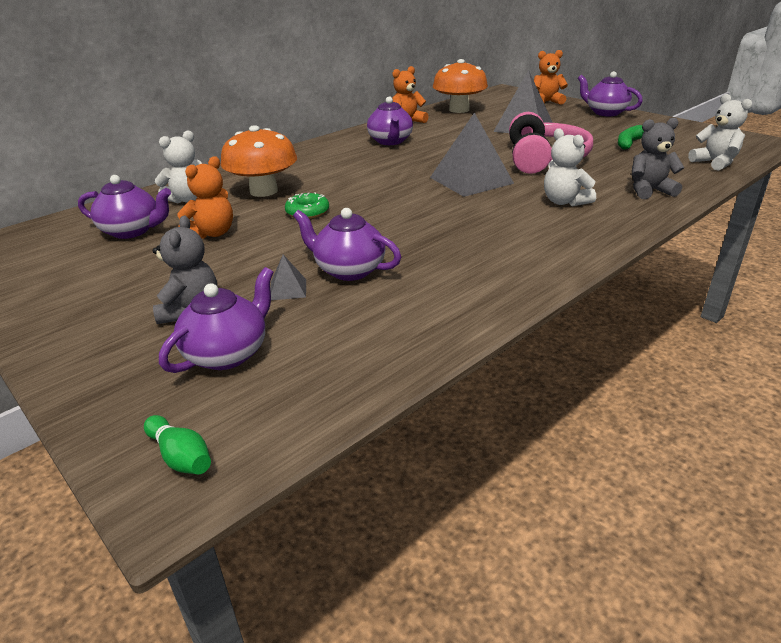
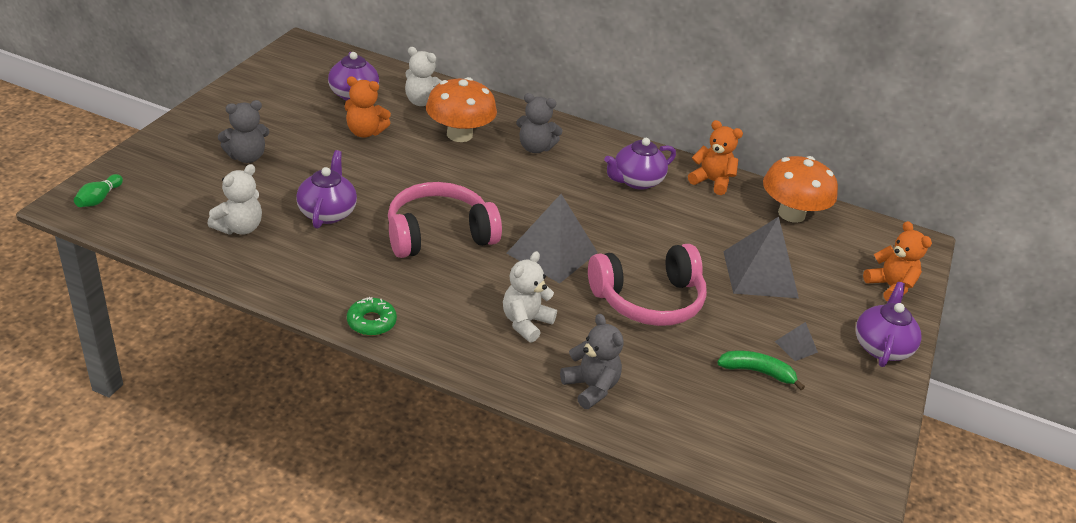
camera: 60 degrees right, 5 degrees up
purple teapot [159,267,274,373] -> none
grey pyramid [270,255,306,300] -> grey pyramid moved to [775,322,818,361]
green donut [285,192,329,219] -> green donut moved to [347,297,397,336]
white teddy bear [688,94,752,171] -> white teddy bear moved to [207,164,262,235]
none -> pink headphones [388,182,502,258]
none -> grey teddy bear [516,93,563,153]

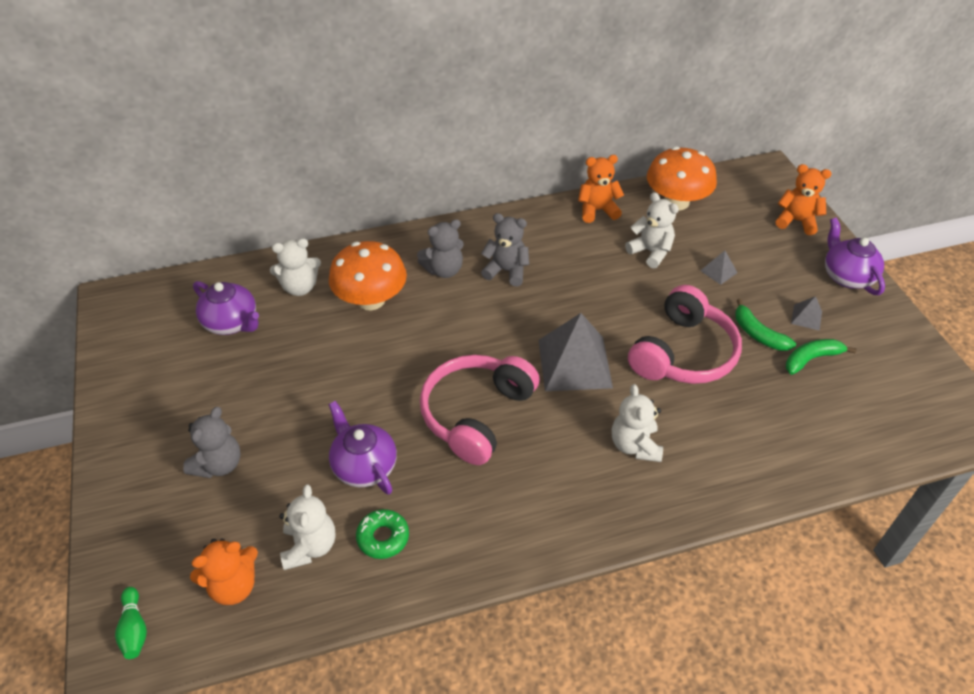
camera: 35 degrees left, 10 degrees up
orange teddy bear [345,76,391,137] -> orange teddy bear moved to [190,538,258,605]
green donut [347,297,397,336] -> green donut moved to [356,509,409,559]
grey teddy bear [560,314,623,409] -> grey teddy bear moved to [481,213,529,286]
purple teapot [604,138,676,190] -> none
grey pyramid [723,216,799,298] -> grey pyramid [700,251,738,285], size x0.43
none -> white teddy bear [625,192,679,269]
none -> green banana [735,299,796,351]

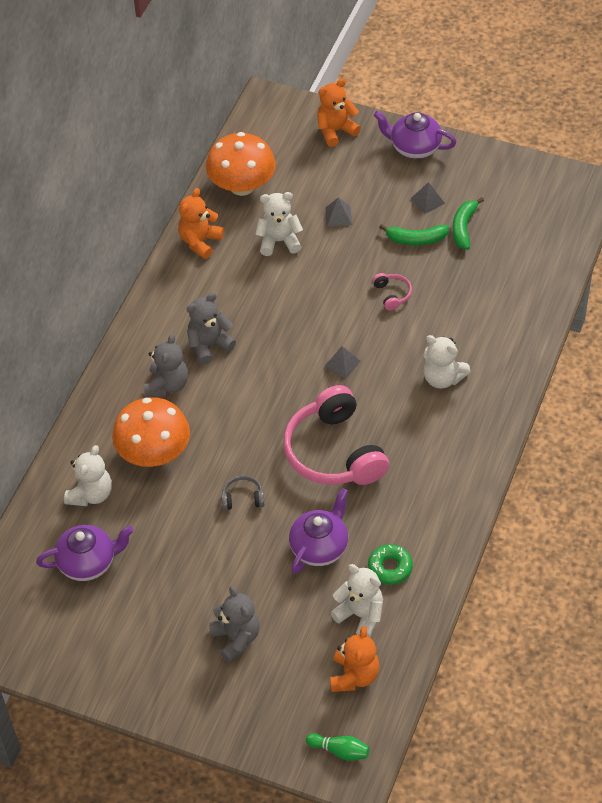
camera: 50 degrees left, 5 degrees up
purple teapot [328,401,397,495] -> purple teapot turned 120 degrees clockwise [289,488,348,574]
grey pyramid [538,313,613,391] -> grey pyramid [324,346,361,379], size x0.43
pink headphones [628,285,742,384] -> pink headphones [372,273,412,310], size x0.41
none -> grey headphones [222,475,265,510]

